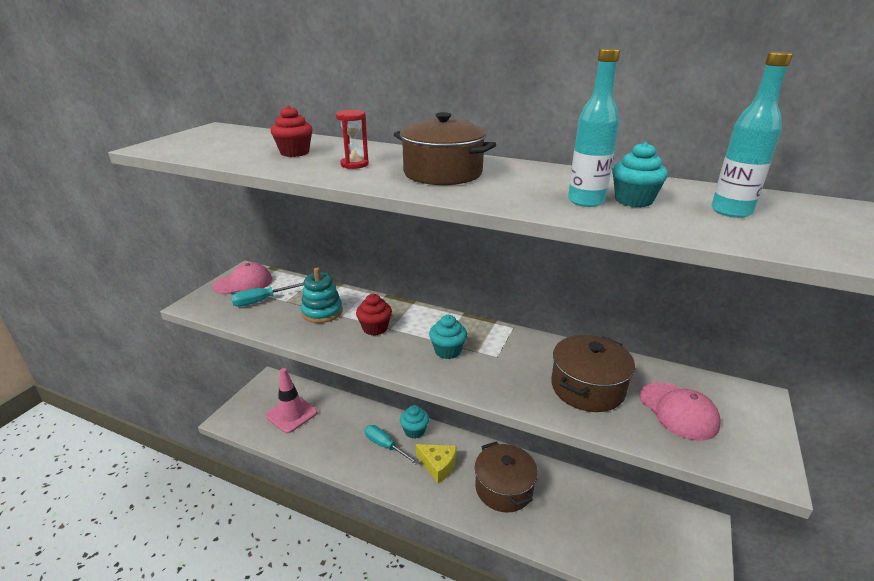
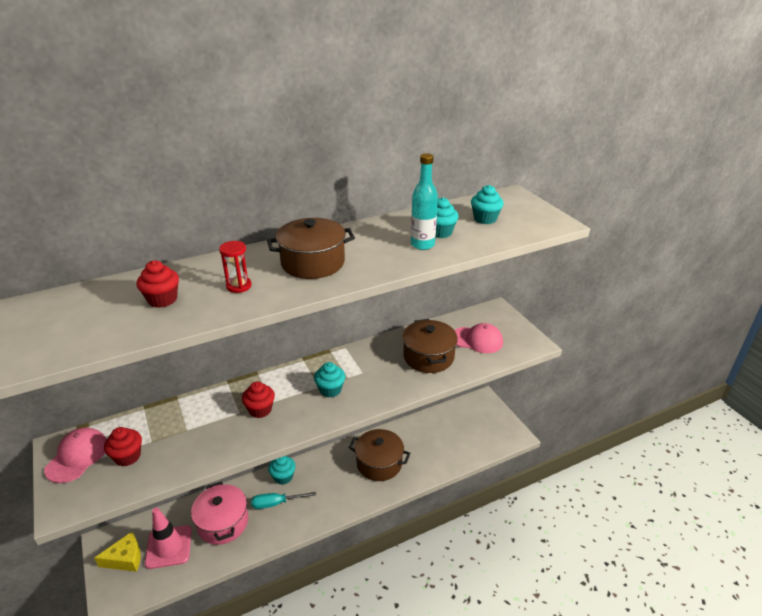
camera: 50 degrees left, 5 degrees up
turquoise screwdriver [231,282,304,307] -> red cupcake [104,427,142,466]
turquoise stacking toy [301,268,343,323] -> none
yellow cheese [416,444,456,483] -> yellow cheese moved to [94,532,141,572]
turquoise bottle [712,51,793,218] -> turquoise cupcake [471,185,504,224]
none -> pink pot [191,482,248,545]

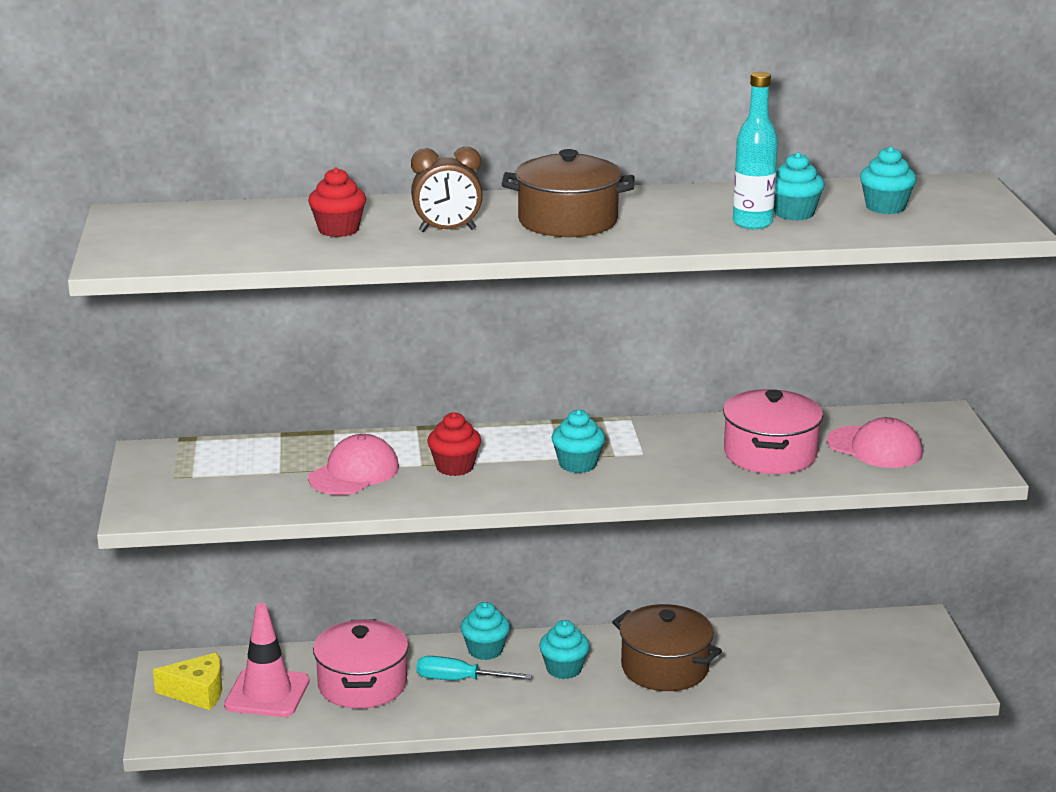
camera: 20 degrees right, 10 degrees down
pink cap [44,427,107,483] -> pink cap moved to [308,434,399,495]
red cupcake [104,427,142,466] -> none
red hourglass [219,241,252,293] -> brown clock [411,147,483,232]
brown pot [402,319,458,373] -> pink pot [723,389,823,474]
none -> turquoise cupcake [539,620,590,679]

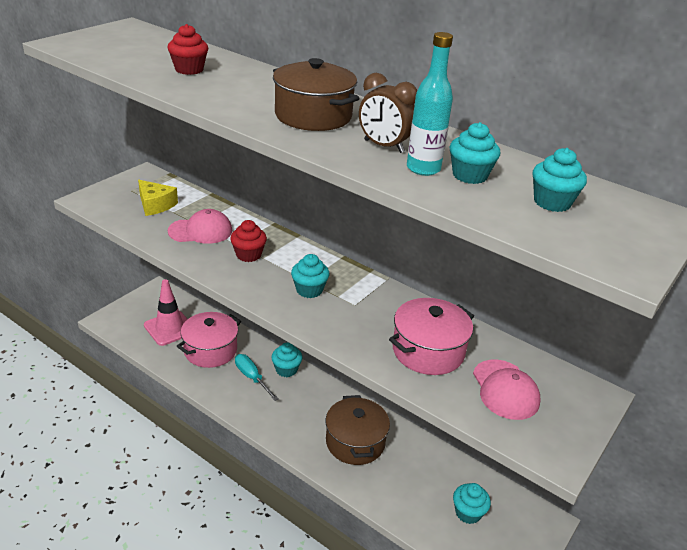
camera: 40 degrees right, 10 degrees up
yellow cheese [153,653,222,710] -> yellow cheese moved to [138,180,178,216]
brown clock [411,147,483,232] -> brown clock moved to [359,73,417,153]
turquoise cupcake [539,620,590,679] -> turquoise cupcake moved to [453,483,491,524]

